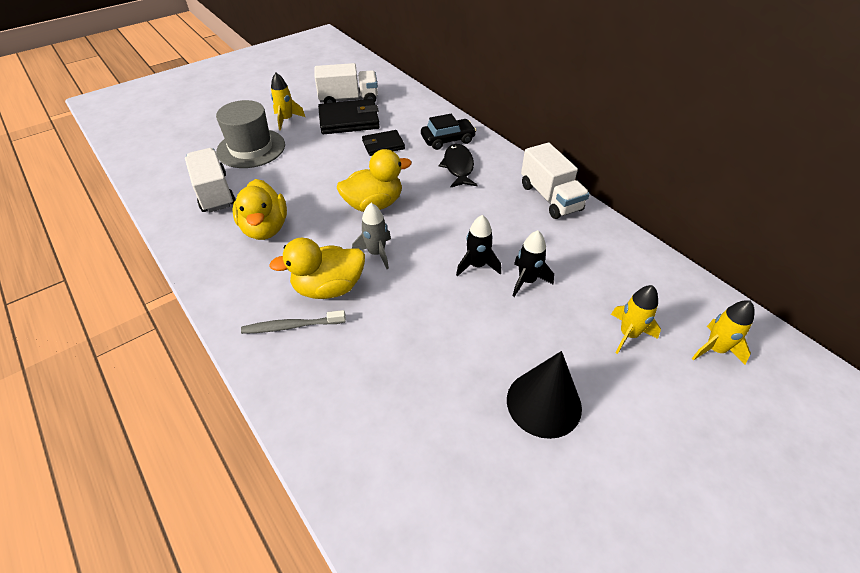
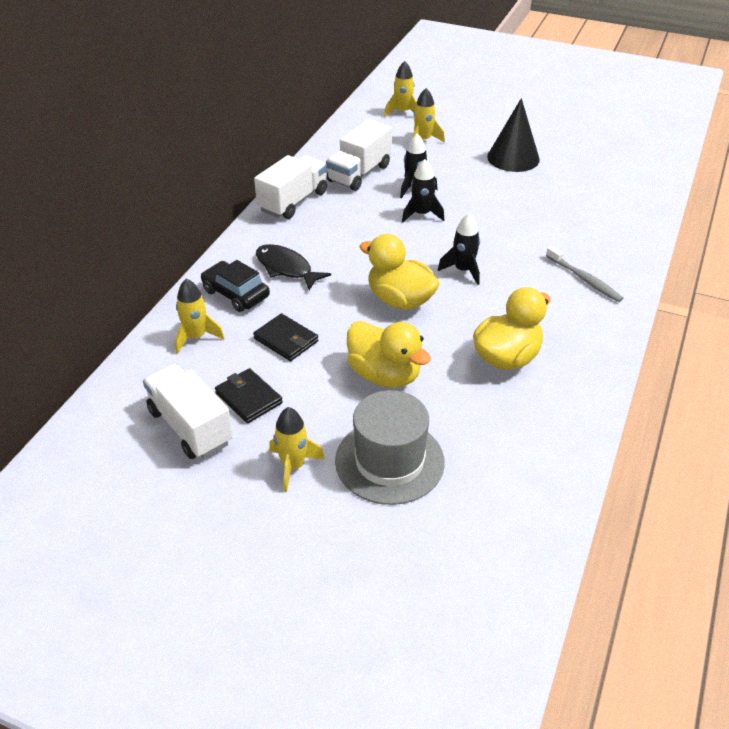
camera: 120 degrees left, 5 degrees down
white truck [185,148,236,212] -> white truck moved to [326,119,392,191]
yellow duck [269,238,365,299] -> yellow duck moved to [347,321,431,388]
black wallet [318,99,380,134] -> black wallet [215,368,283,423], size x0.61
grey rocket [352,203,391,269] -> black rocket [438,214,480,285]
black fish [439,144,478,188] -> black fish turned 75 degrees clockwise [256,244,331,290]
none -> yellow rocket [175,279,225,353]

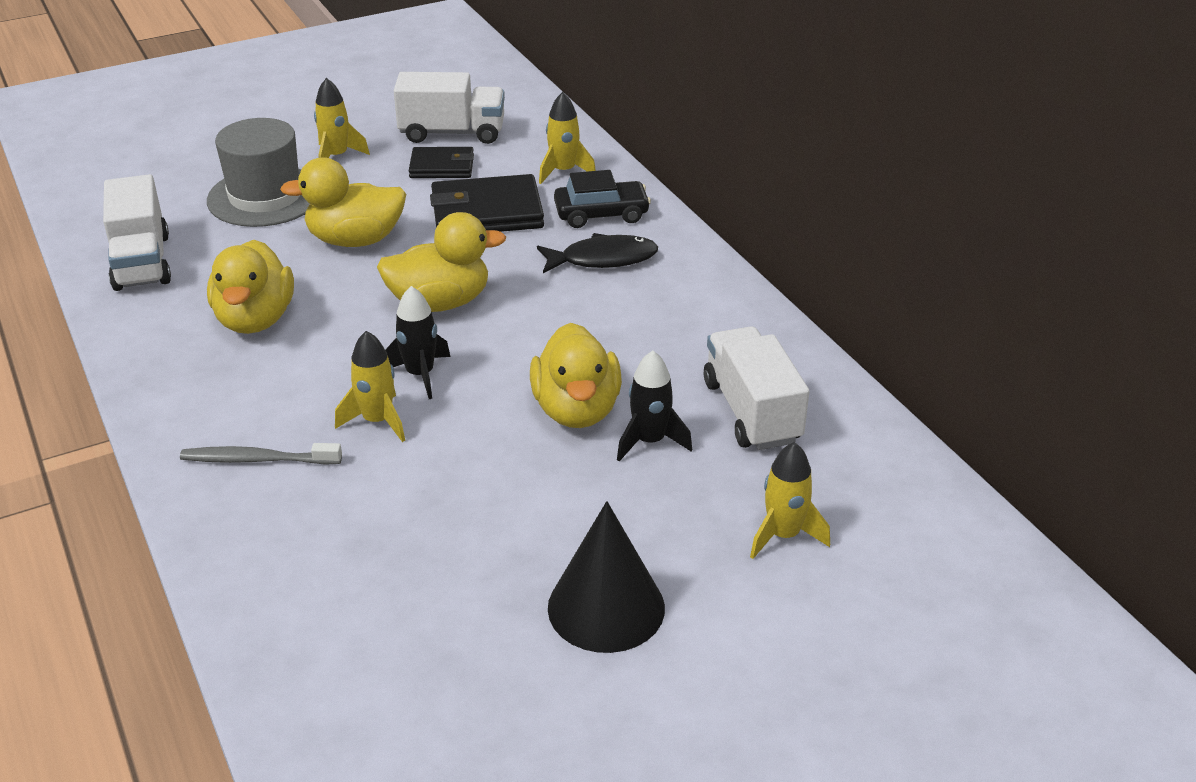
camera: 130 degrees right, 5 degrees down
black wallet [253,313,318,361] -> black wallet [430,174,544,232], size x1.63
white truck [254,155,327,219] -> white truck moved to [103,174,171,291]
yellow rocket [384,61,417,116] -> yellow rocket moved to [335,331,405,442]
black rocket [402,159,444,222] -> yellow duck [530,323,622,428]

